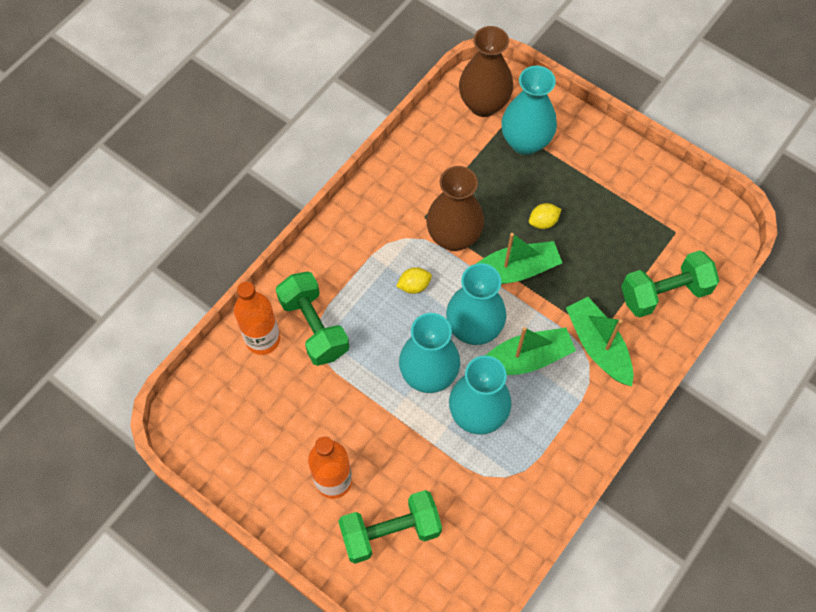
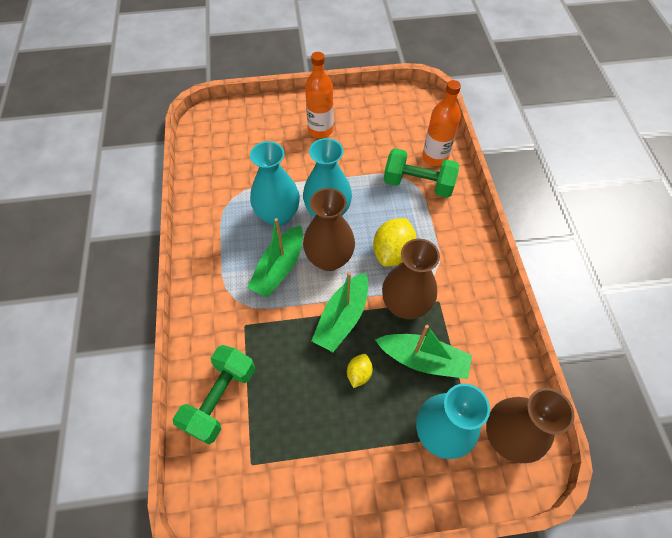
camera: 135 degrees right, 5 degrees down
green dumbbell [338,490,442,564] -> none
yellow lemon [396,267,432,294] -> yellow lemon [373,218,417,267], size x1.85
turquoise vase [446,263,506,345] -> brown vase [303,188,355,271]
green boat [566,297,634,386] -> green boat moved to [375,325,472,379]

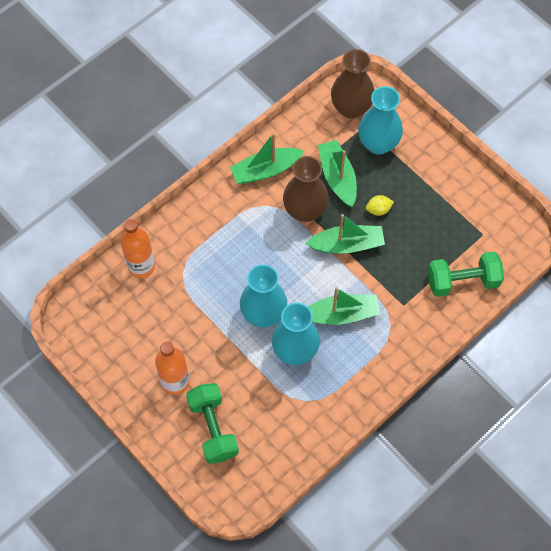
camera: 125 degrees left, 5 degrees up
brown vase [303,188,355,271] -> none
yellow lemon [373,218,417,267] -> none
green dumbbell [384,148,459,198] -> green dumbbell moved to [186,383,239,464]
none -> green boat [230,133,304,184]

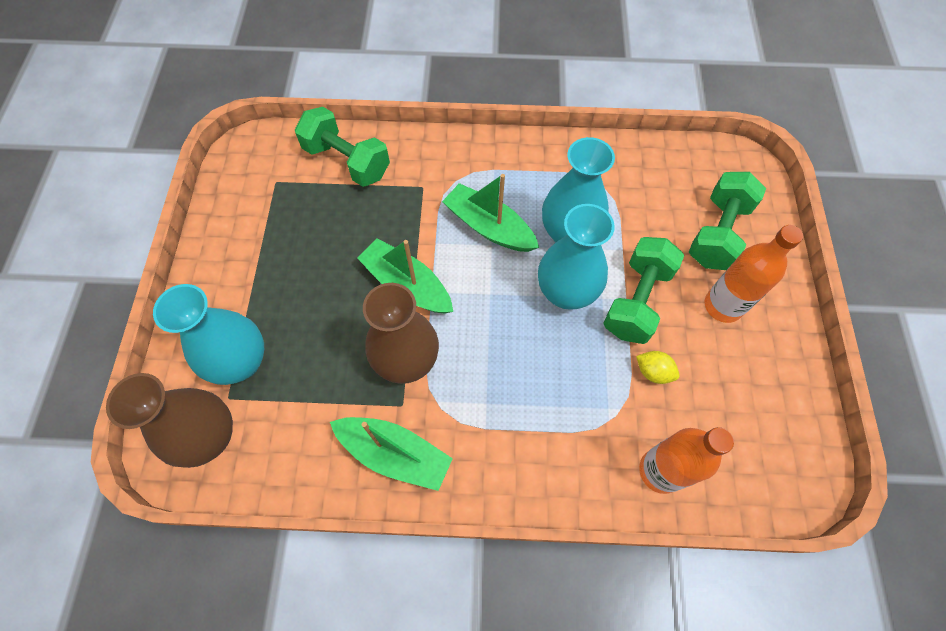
camera: 135 degrees left, 0 degrees up
green boat [318,140,357,207] -> none
yellow lemon [366,195,394,216] -> yellow lemon moved to [636,351,680,384]
none -> green dumbbell [603,237,684,344]

